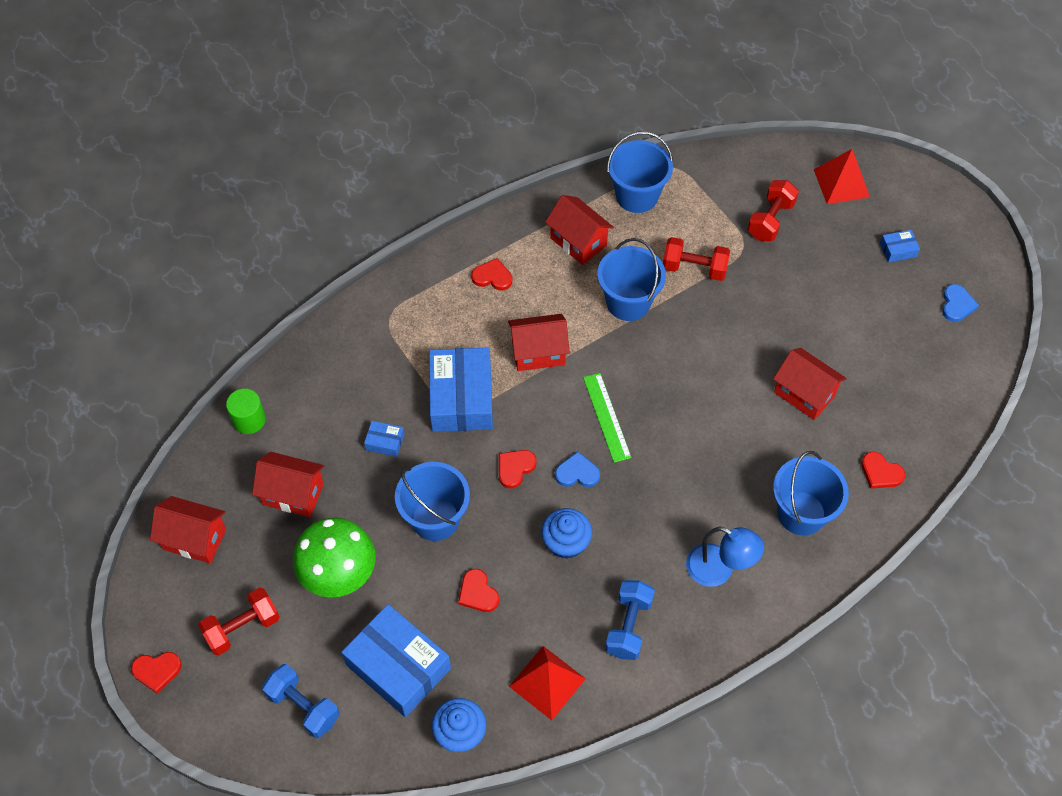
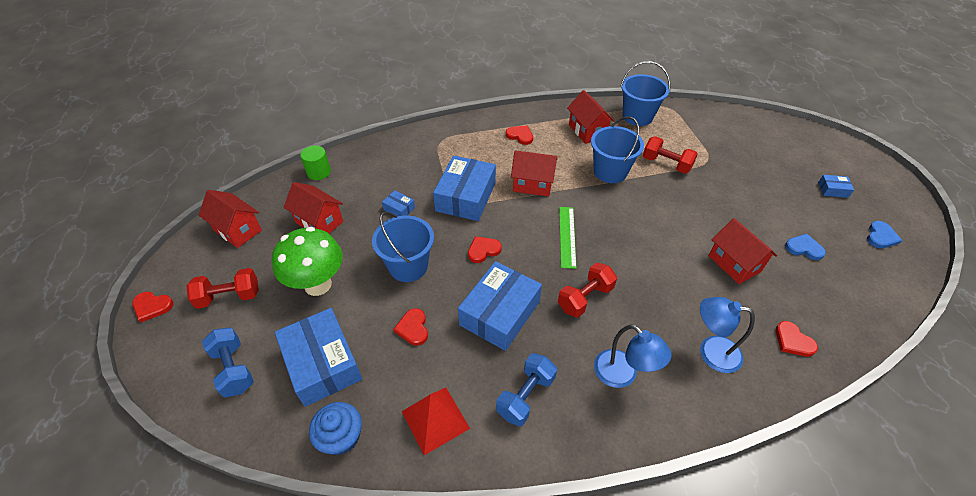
camera: 20 degrees right, 10 degrees down
blue cupcake [541,508,592,559] -> blue box [458,261,542,351]
blue heart [555,452,600,487] -> blue heart moved to [785,234,826,260]
red dumbbell [748,180,799,241] -> red dumbbell moved to [558,263,617,317]
blue bucket [773,451,849,536] -> blue lamp [700,297,755,373]
red pyramid [814,149,870,204] -> none

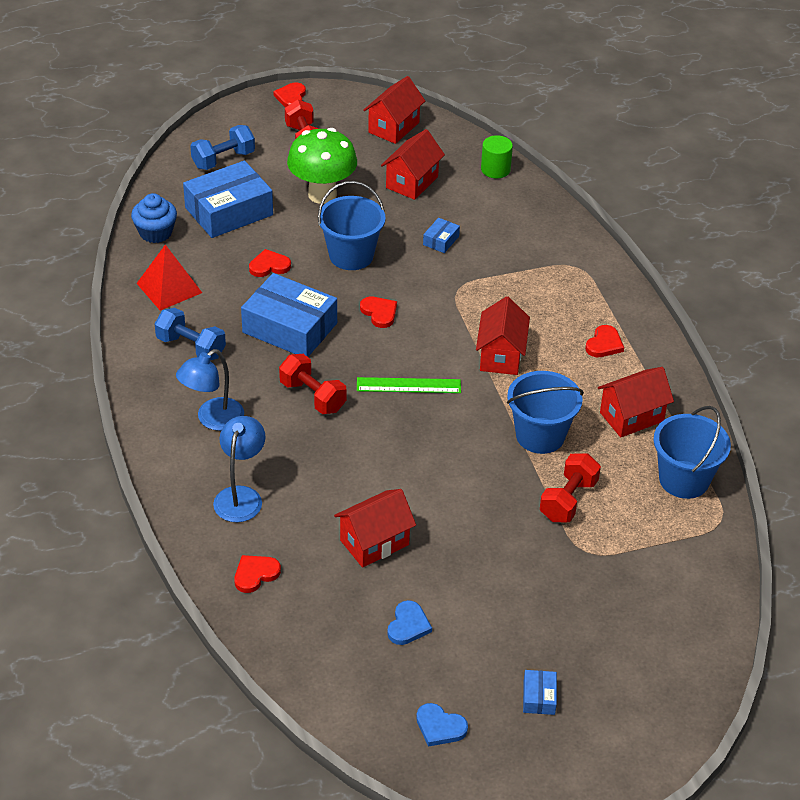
camera: 85 degrees right, 5 degrees down
blue box [433,156,496,221] -> none

